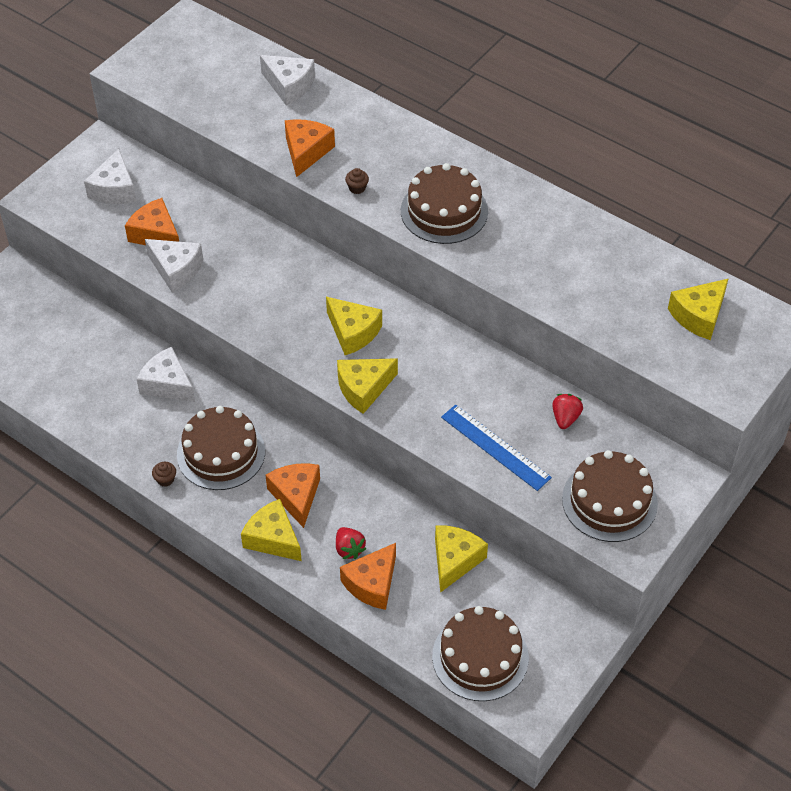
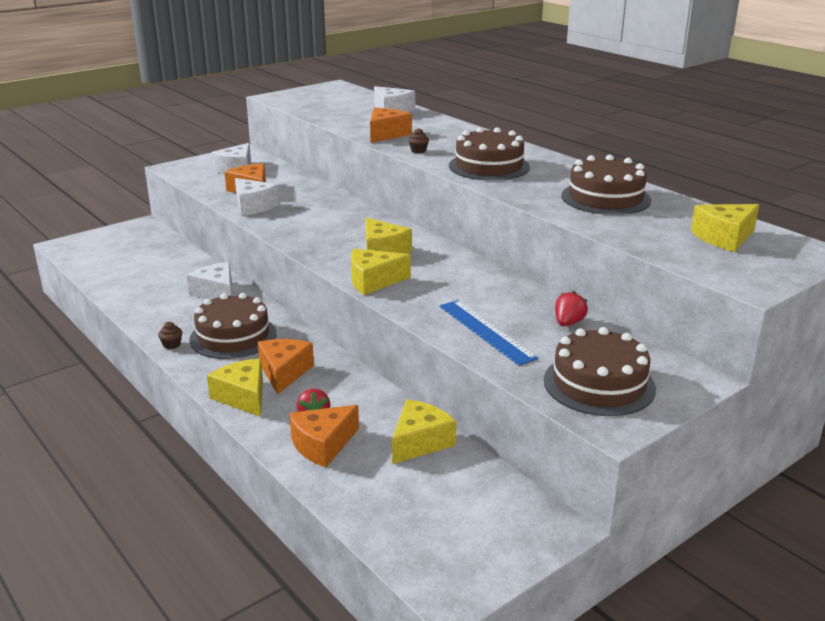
camera: 15 degrees right, 25 degrees down
brown cake [432,606,529,701] -> brown cake moved to [561,155,651,215]

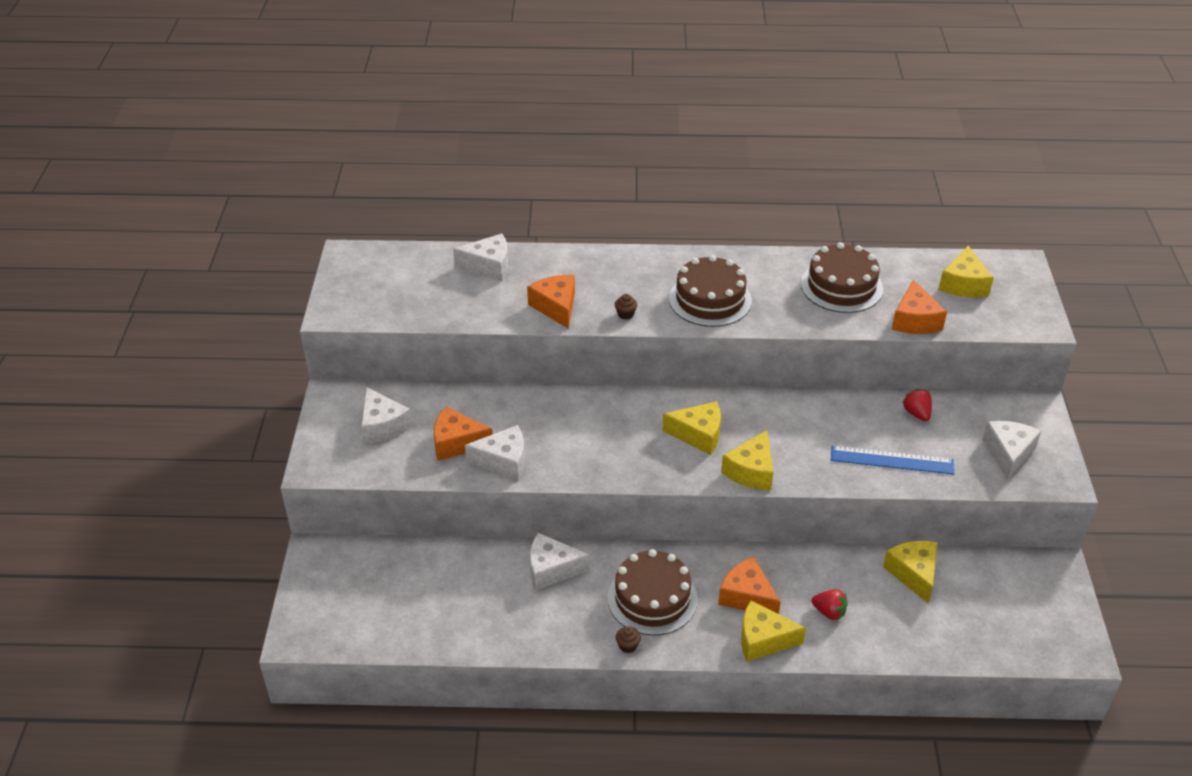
camera: 50 degrees left, 15 degrees up
orange cheese [289,405,359,467] -> orange cheese moved to [892,280,947,334]
brown cake [544,327,656,416] -> white cheese [983,421,1041,480]

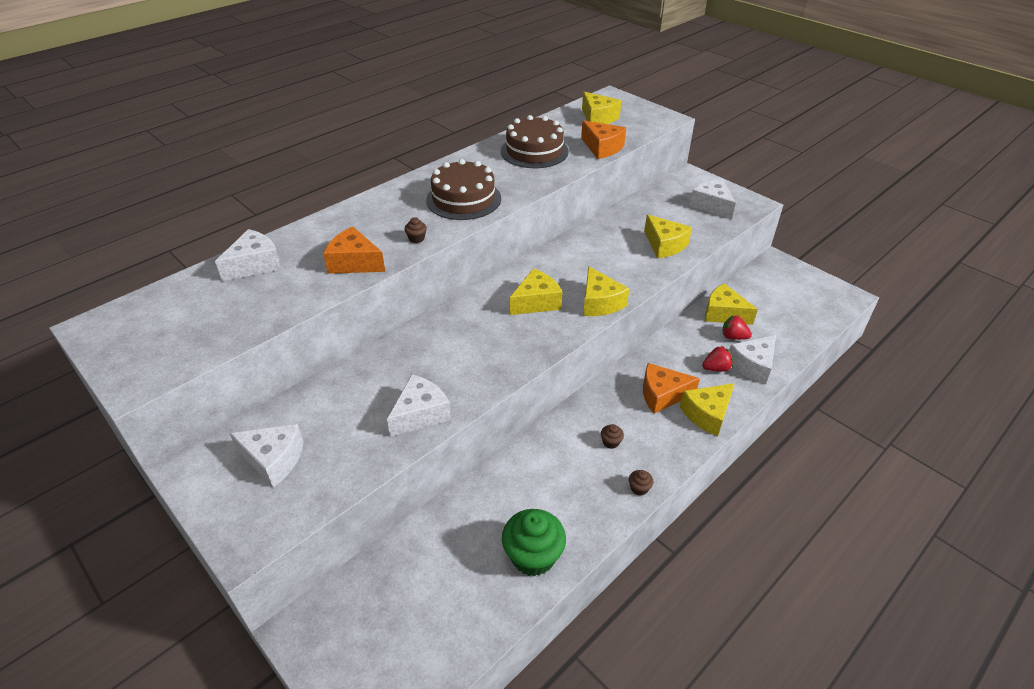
camera: 45 degrees left, 0 degrees up
orange cheese [434,407,493,461] -> none
white cheese [530,533,590,591] -> white cheese moved to [729,335,776,384]
brown cake [607,549,698,635] -> brown cupcake [601,424,624,449]
blue ruler [831,446,955,475] -> yellow cheese [644,215,692,258]
red strawberry [902,389,932,421] -> red strawberry moved to [722,315,752,340]
none -> green cupcake [502,509,566,576]

